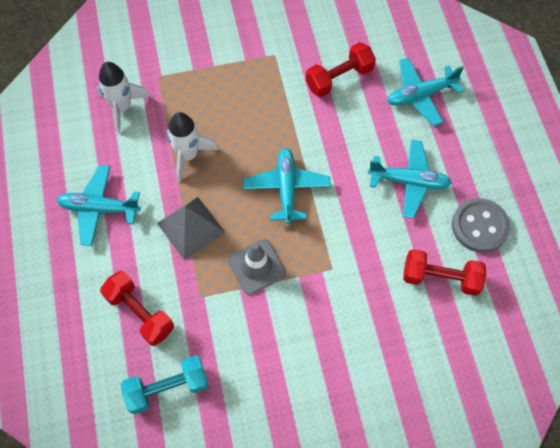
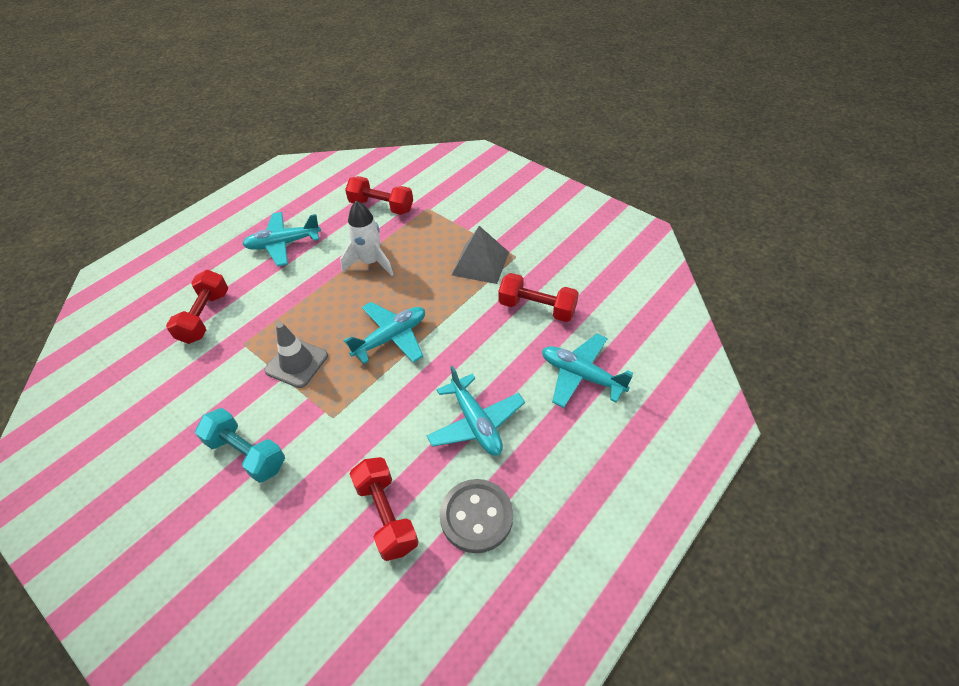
camera: 55 degrees right, 15 degrees down
turquoise plane [57,165,141,246] -> turquoise plane turned 75 degrees counterclockwise [242,212,321,267]
white rocket [97,62,150,134] -> red dumbbell [345,176,413,215]
turquoise dumbbell [121,355,209,414] -> turquoise dumbbell moved to [195,408,285,483]
grey pyramid [157,197,225,260] -> grey pyramid moved to [452,226,509,284]

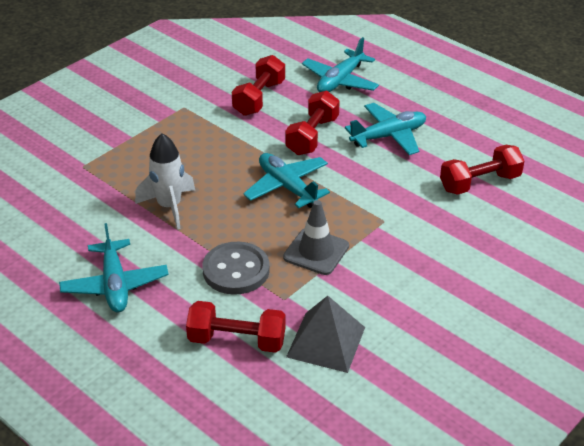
camera: 90 degrees left, 10 degrees down
turquoise dumbbell [195,408,285,483] -> none
red dumbbell [345,176,413,215] -> red dumbbell moved to [285,91,340,155]
grey button [440,479,513,553] -> grey button moved to [202,242,270,295]
grey pyramid [452,226,509,284] -> grey pyramid moved to [286,296,365,373]

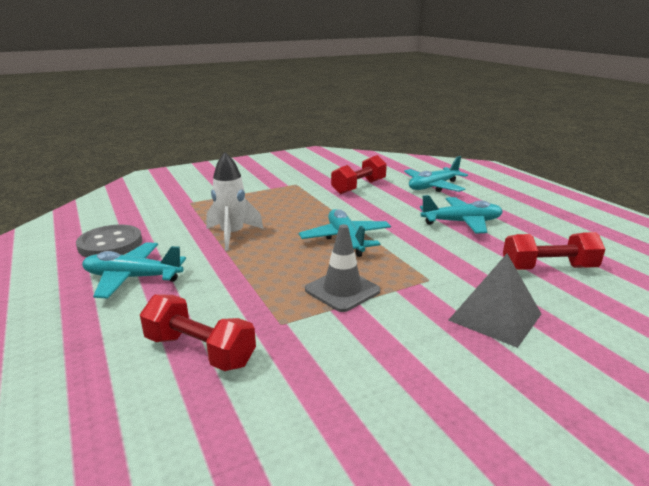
camera: 20 degrees right, 15 degrees down
turquoise plane [59,223,169,312] -> turquoise plane turned 90 degrees clockwise [82,242,186,299]
grey button [202,242,270,295] -> grey button moved to [76,225,142,257]
red dumbbell [285,91,340,155] -> none
grey pyramid [286,296,365,373] -> grey pyramid moved to [448,254,541,348]

